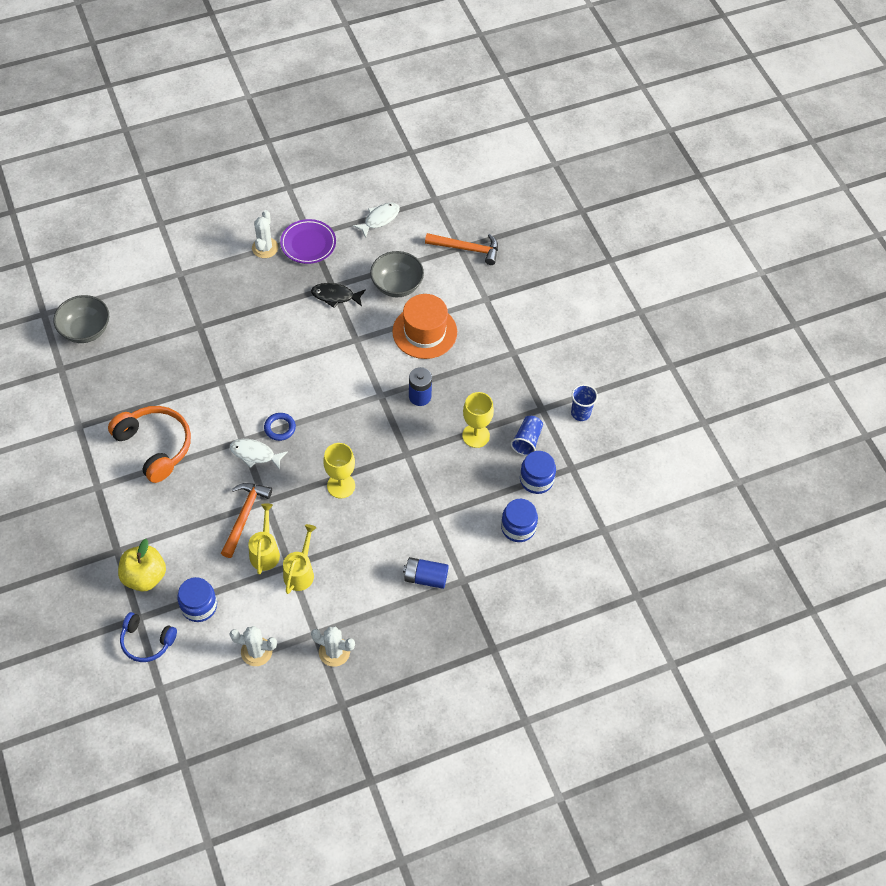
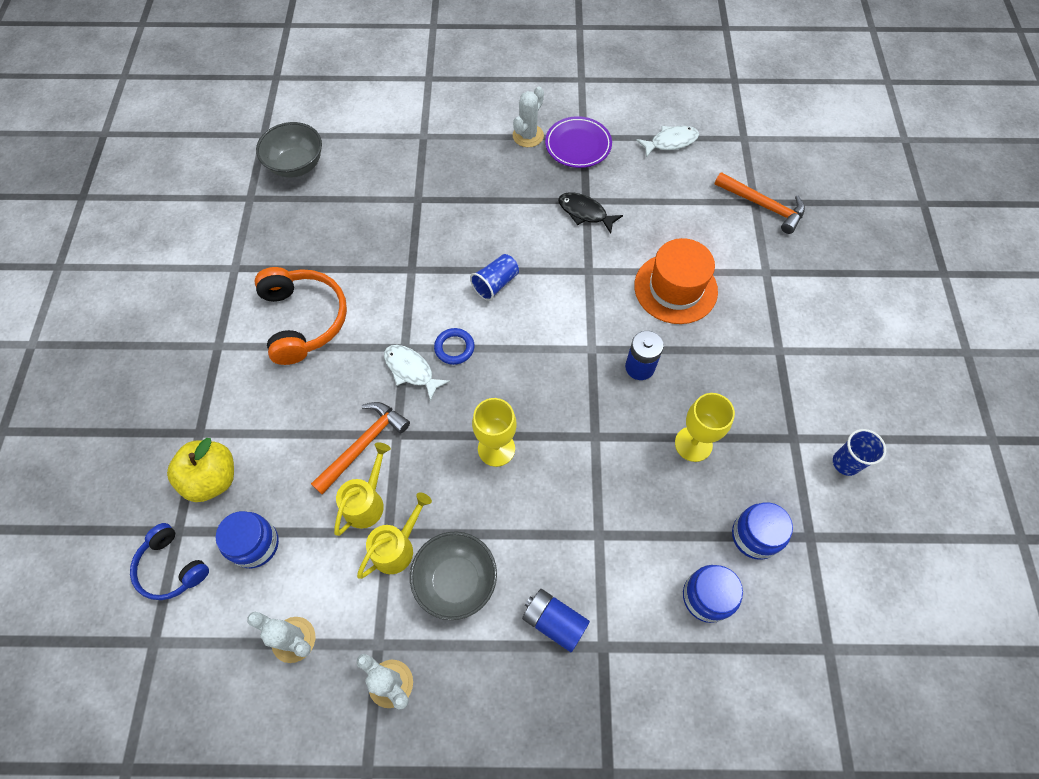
camera: 25 degrees right, 5 degrees up
grey bowl [370,251,424,297] -> grey bowl moved to [410,531,497,620]
blue cup [511,416,543,456] -> blue cup moved to [470,254,519,301]

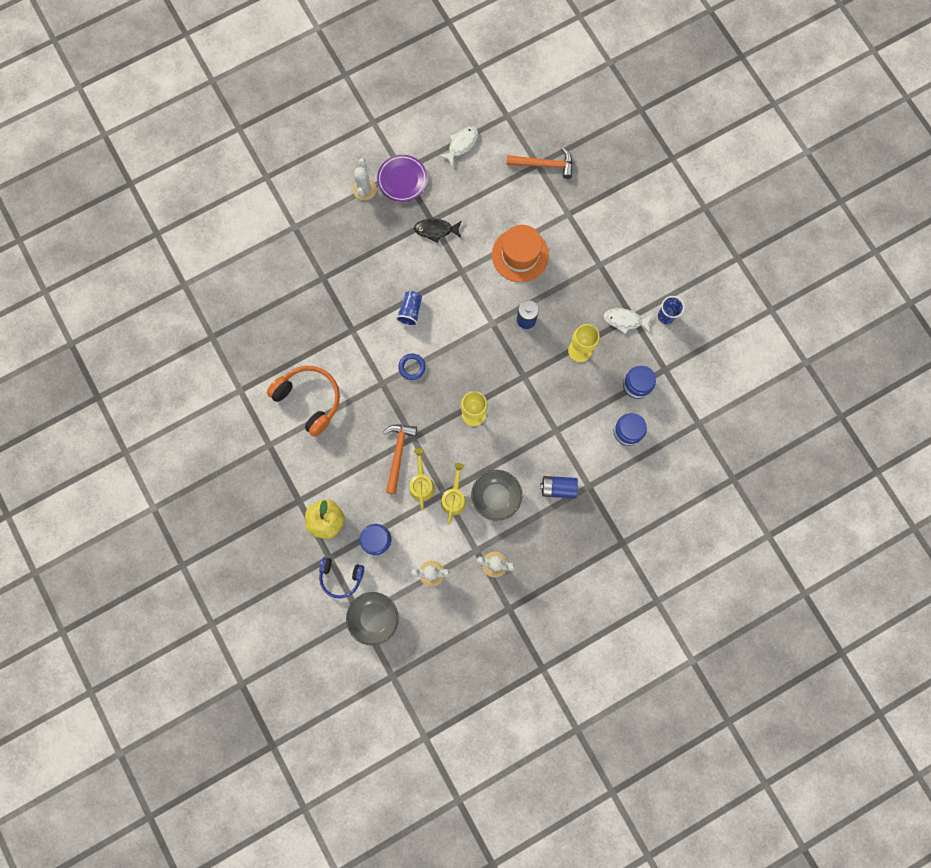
camera: 30 degrees left, 15 degrees up
grey bowl [256,122,322,178] -> grey bowl moved to [346,592,399,646]
white fish [384,345,450,401] -> white fish moved to [604,308,653,334]

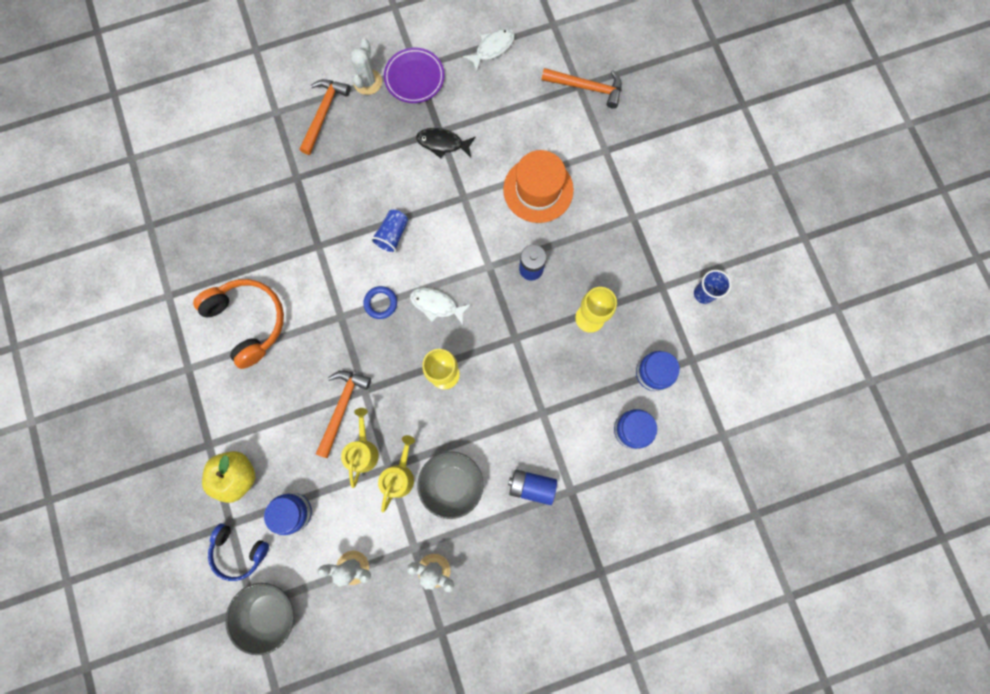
camera: 10 degrees right, 0 degrees up
white fish [604,308,653,334] -> white fish moved to [410,288,471,325]
none -> orange hammer [299,79,350,155]

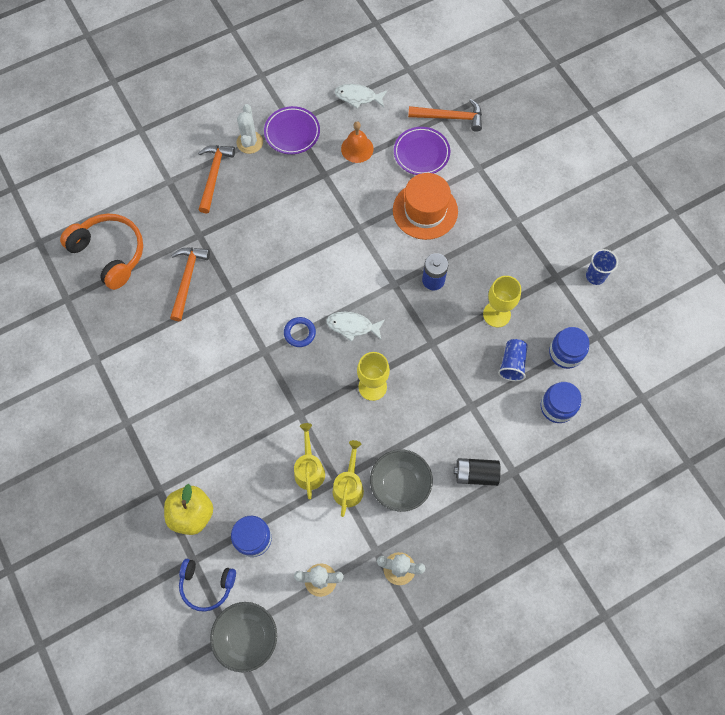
camera: 10 degrees left, 10 degrees down
orange headphones [193,279,284,369] -> orange headphones moved to [60,213,143,290]
orange hammer [316,371,371,458] -> orange hammer moved to [170,248,210,321]
blue cup [371,210,408,254] -> blue cup moved to [498,339,528,381]
black fish [416,128,475,158] -> none
white fish [463,28,515,71] -> white fish turned 120 degrees counterclockwise [335,84,387,109]
blue battery [508,469,557,505] -> black battery [454,458,501,486]
none -> orange bell [341,122,374,163]
none -> purple plate [394,127,450,175]

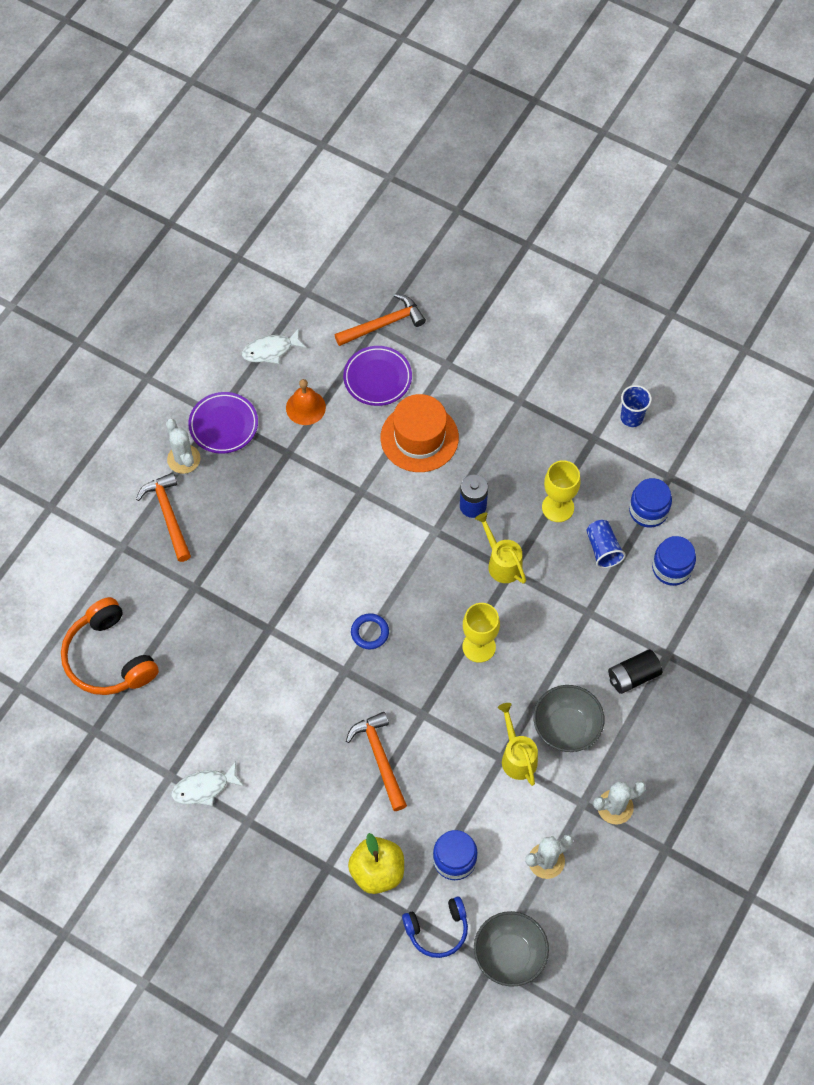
camera: 30 degrees left, 5 degrees down
orange headphones [60,213,143,290] -> orange headphones turned 135 degrees counterclockwise [61,597,159,695]
orange hammer [170,248,210,321] -> orange hammer moved to [346,712,407,811]
yellow watering can [294,423,325,499] -> yellow watering can moved to [475,512,526,583]
white fish [327,312,385,342] -> white fish moved to [171,761,244,806]

